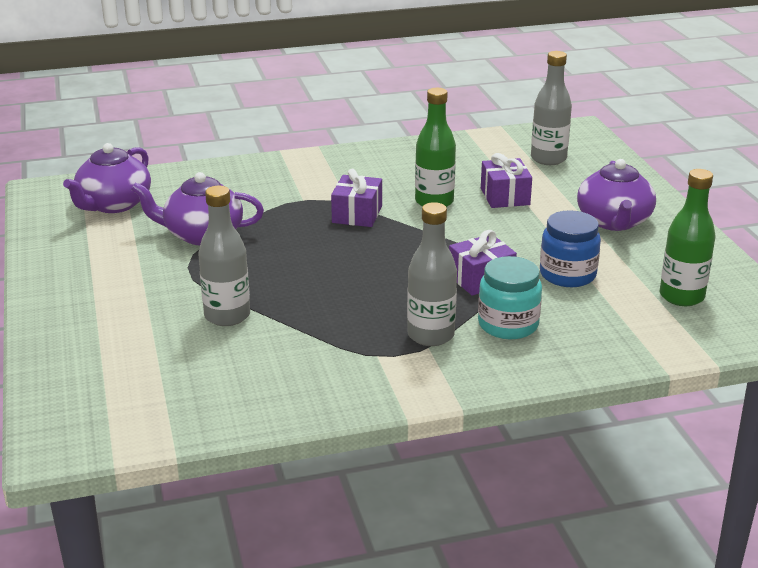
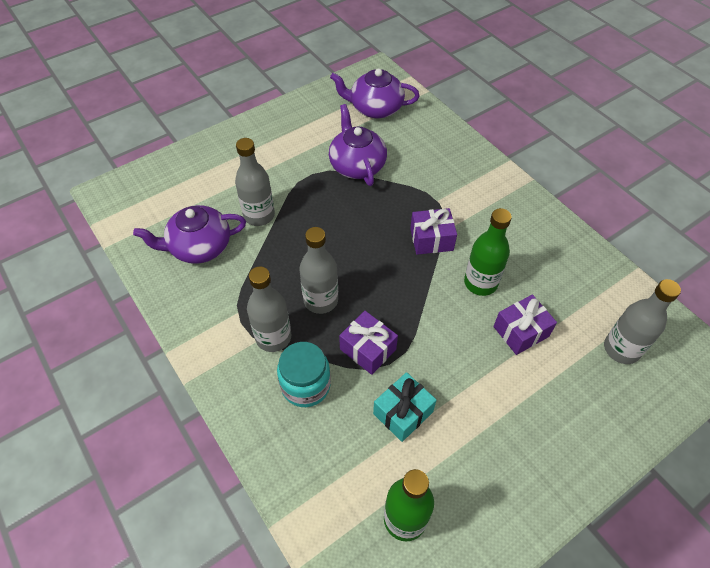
camera: 70 degrees right, 25 degrees up
blue jar [540,210,601,287] -> turquoise gift [373,372,437,442]
purple teapot [577,159,656,231] -> purple teapot moved to [133,205,246,264]
none -> grey bottle [299,227,338,314]

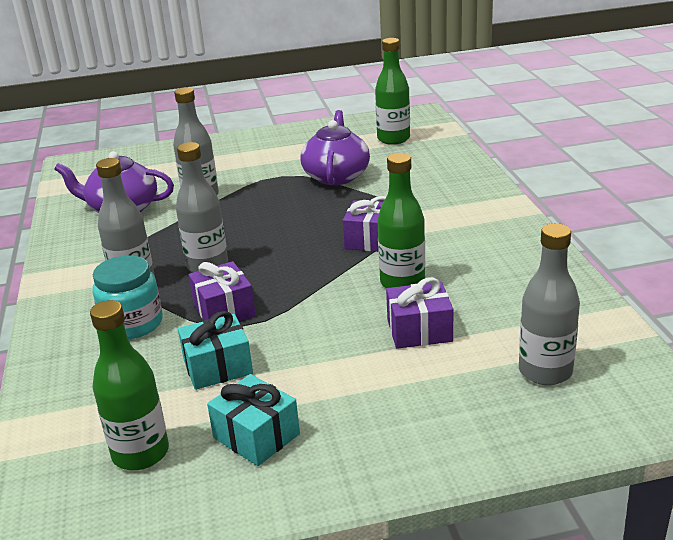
camera: 25 degrees right, 25 degrees down
purple teapot [330,68,420,118] -> green bottle [375,38,410,145]
none -> turquoise gift [207,374,300,466]

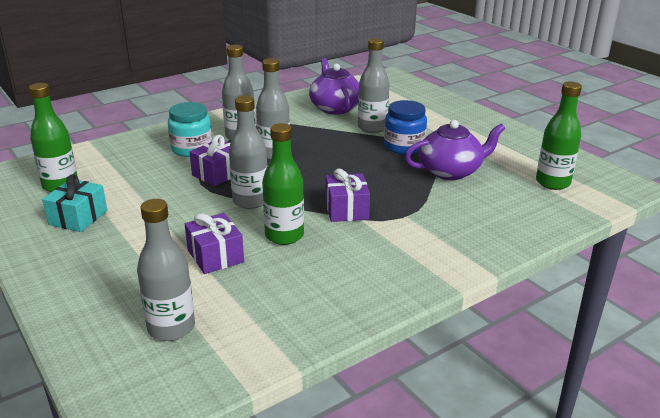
camera: 65 degrees right, 0 degrees up
turquoise gift [178,311,253,390] -> none
none -> grey bottle [229,95,268,209]
none -> blue jar [384,100,427,155]

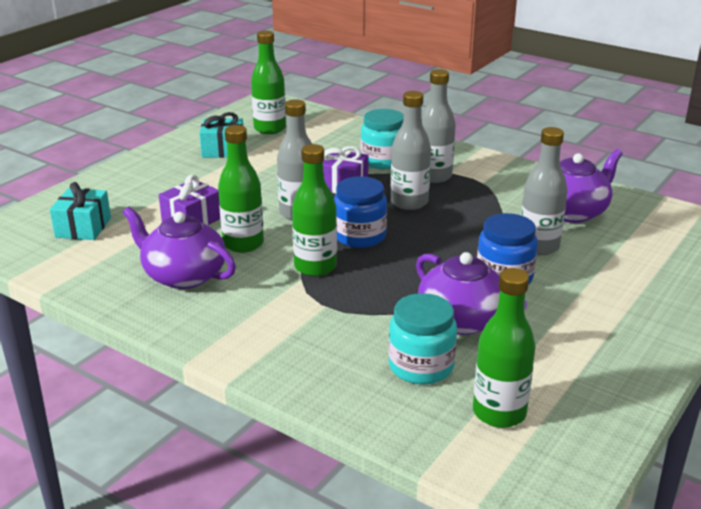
camera: 70 degrees right, 0 degrees up
grey bottle [137,199,195,341] -> turquoise gift [50,182,111,240]
purple gift [326,169,370,222] -> green bottle [292,144,337,277]
none -> purple teapot [123,207,236,289]
none -> blue jar [334,176,387,248]
none -> turquoise jar [389,293,457,385]

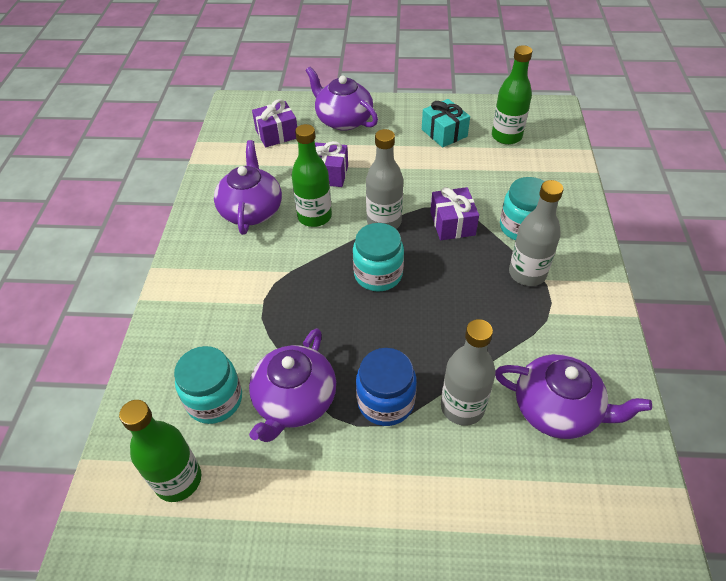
camera: 60 degrees right, 20 degrees up
turquoise gift [50,182,111,240] -> purple gift [252,99,297,147]
green bottle [292,144,337,277] -> none
blue jar [334,176,387,248] -> turquoise jar [353,223,404,292]
grey bottle [391,91,431,210] -> none
none -> purple teapot [306,67,378,131]

